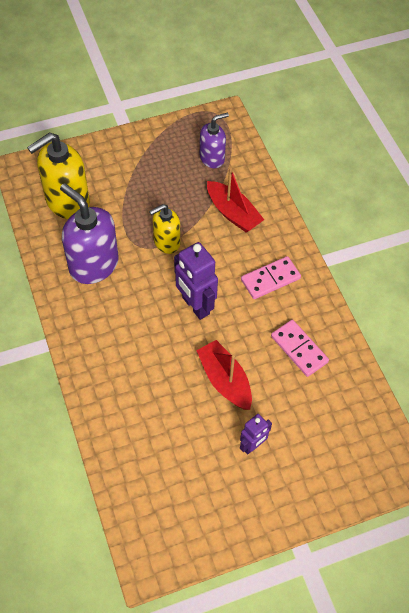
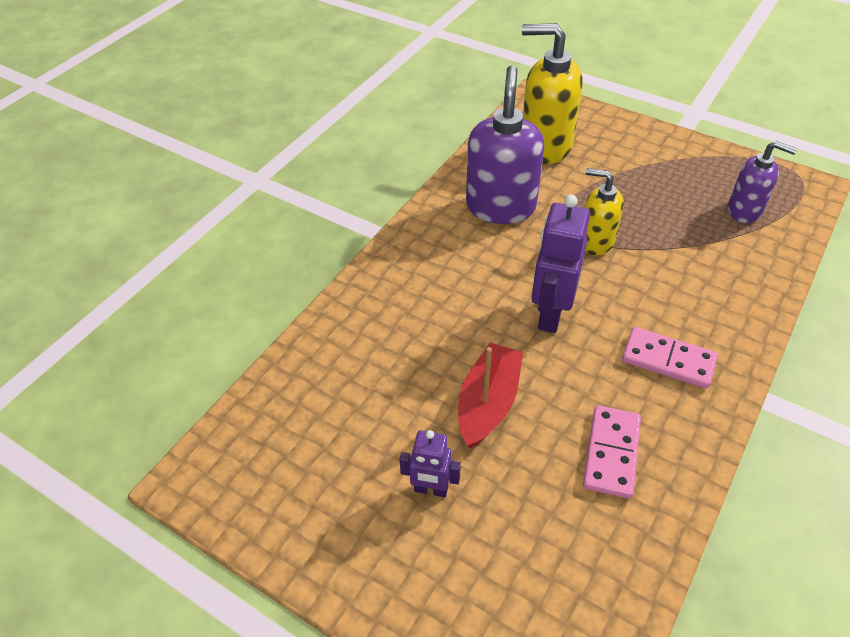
camera: 55 degrees right, 10 degrees down
red boat [207,168,264,233] -> none

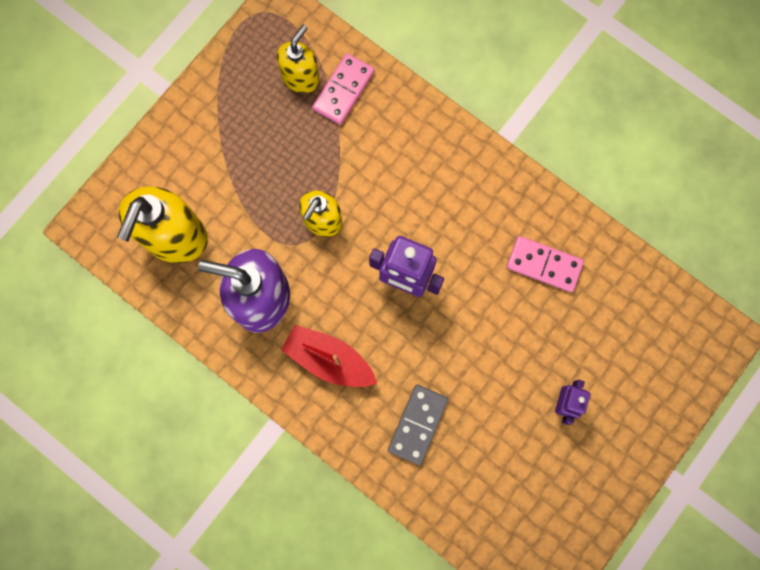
camera: 85 degrees left, 30 degrees up
red boat [458,343,523,448] -> red boat moved to [281,325,377,387]
pink domino [622,327,718,389] -> pink domino moved to [312,53,375,125]
purple soap dispenser [728,141,797,223] -> yellow soap dispenser [277,25,320,93]
none -> grey domino [388,385,448,465]

